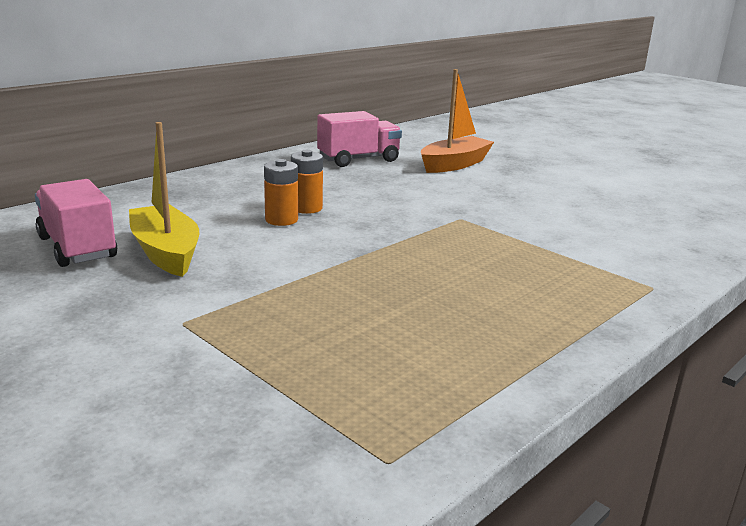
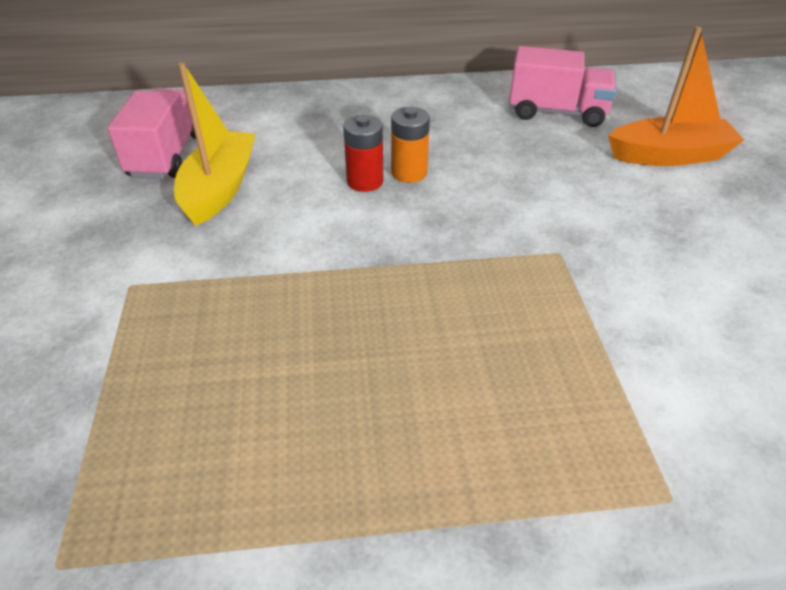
camera: 40 degrees right, 20 degrees up
orange battery [264,159,298,226] -> red battery [343,115,383,192]

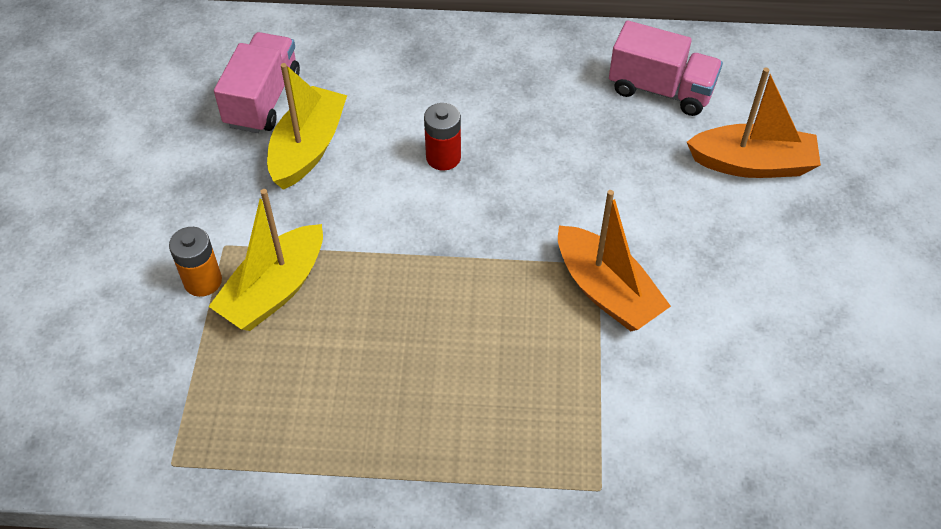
camera: 10 degrees right, 10 degrees up
orange battery [391,107,430,183] -> orange battery moved to [169,227,222,297]
none -> yellow boat [208,189,323,331]
none -> orange boat [558,190,671,331]

